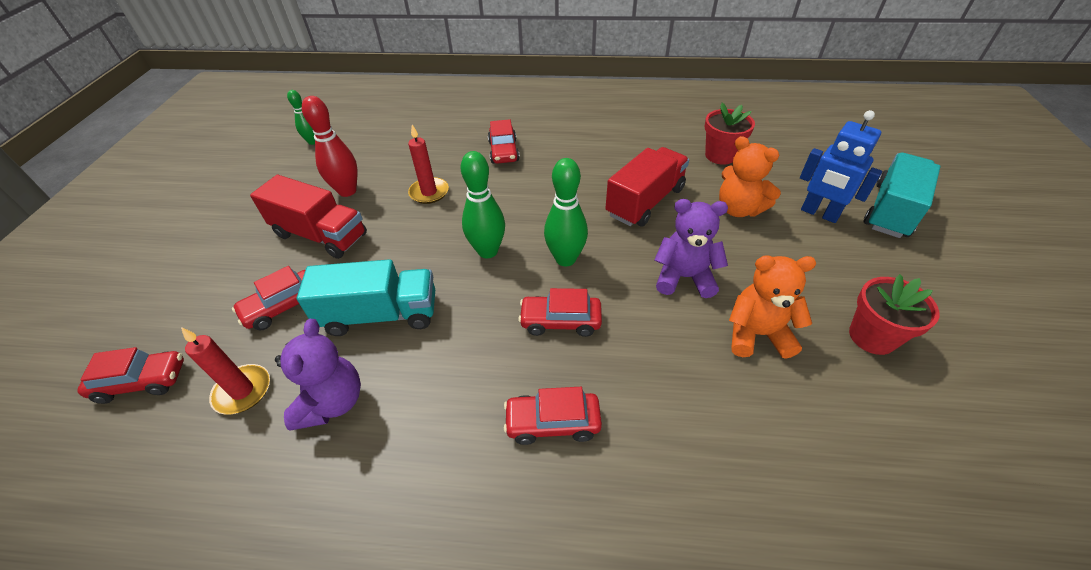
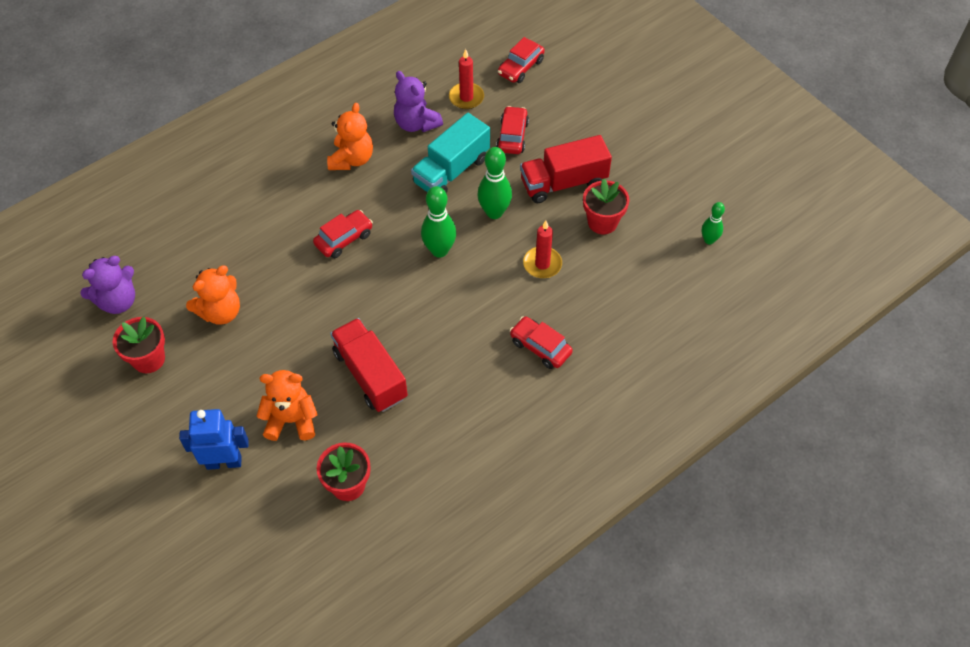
camera: 135 degrees right, 10 degrees up
red bowling pin [302,96,358,197] -> red flower pot [583,179,629,234]
red car [504,387,602,445] -> none
green bowling pin [544,158,588,267] -> green bowling pin moved to [477,147,512,219]
red truck [606,147,689,227] -> red truck turned 150 degrees clockwise [330,318,408,412]
purple teddy bear [654,199,728,298] -> purple teddy bear moved to [81,256,135,314]
turquoise truck [864,153,941,238] -> none
none -> orange teddy bear [327,103,373,170]

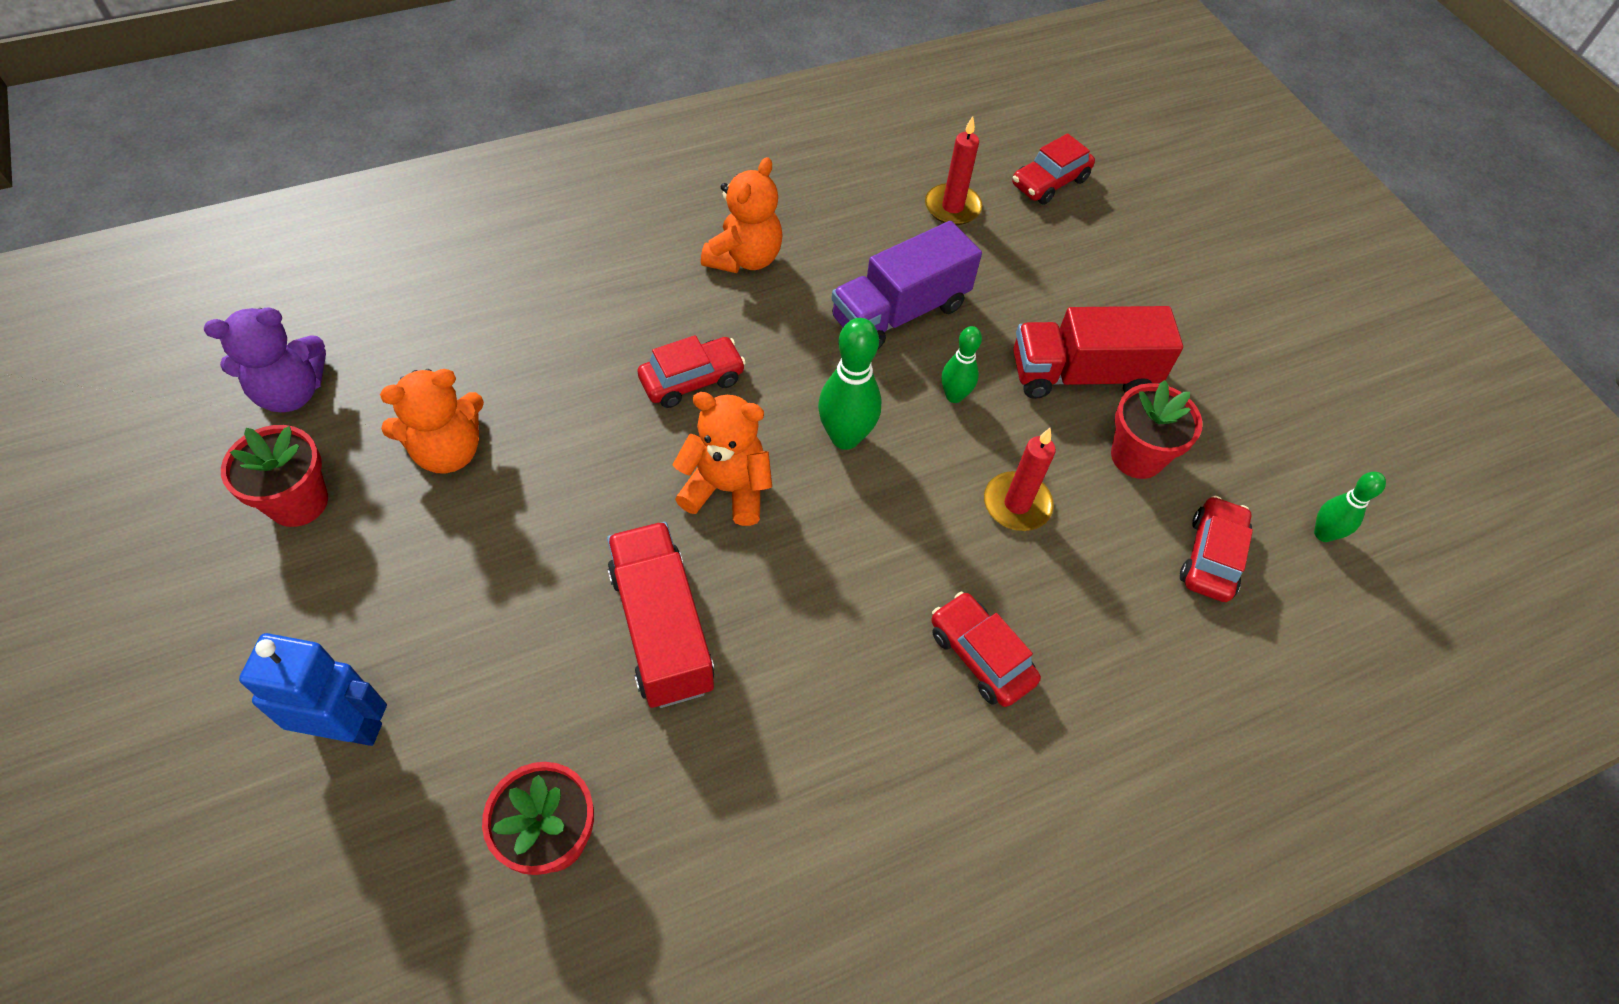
camera: 10 degrees right, 0 degrees up
orange teddy bear [256,370,318,441] -> orange teddy bear moved to [672,392,772,526]
purple teddy bear [394,71,443,132] -> none
turquoise truck [411,113,490,193] -> purple truck [831,221,982,349]
green bowling pin [477,147,512,219] -> green bowling pin [942,326,982,403], size x0.61
red car [496,106,529,154] -> red car moved to [1180,496,1253,602]

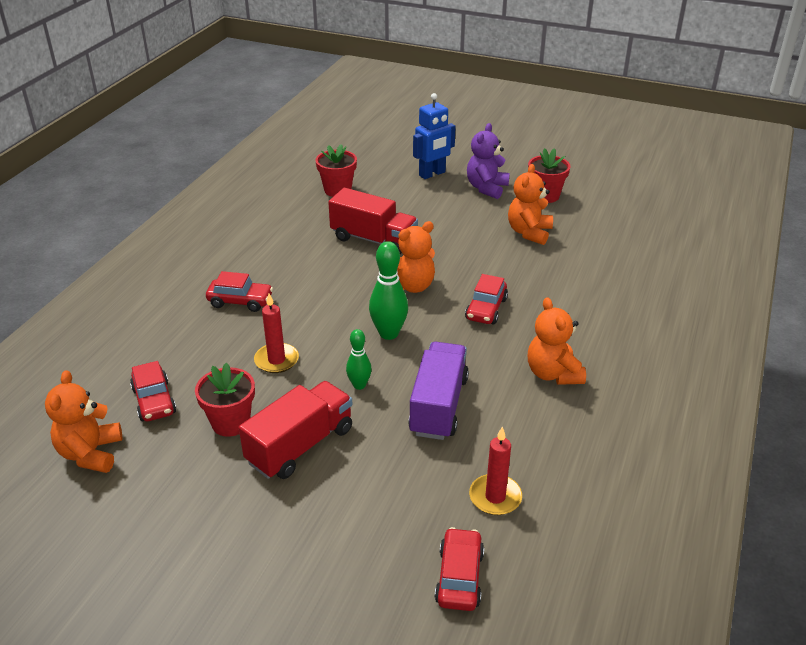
camera: 140 degrees right, 20 degrees down
purple teddy bear [204,307,326,412] -> purple teddy bear moved to [467,123,510,199]
green bowling pin [1314,472,1386,542] -> orange teddy bear [45,370,122,473]

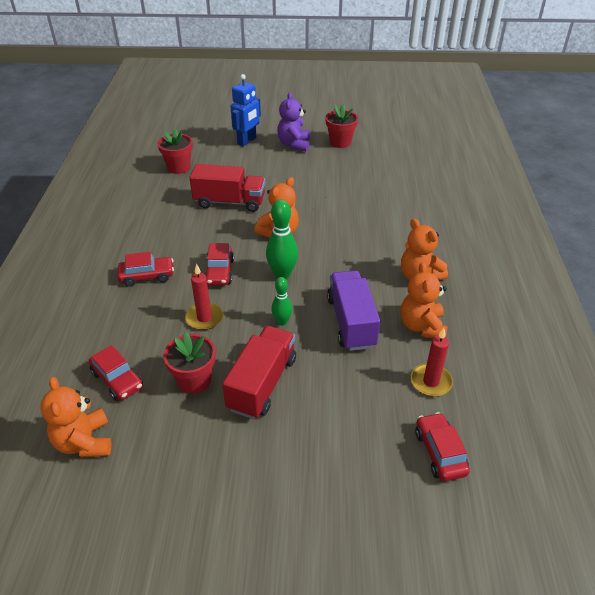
camera: 20 degrees left, 5 degrees up
red car [465,274,508,325] -> red car moved to [205,243,234,285]
orange teddy bear [508,164,553,245] -> orange teddy bear moved to [401,262,448,338]

